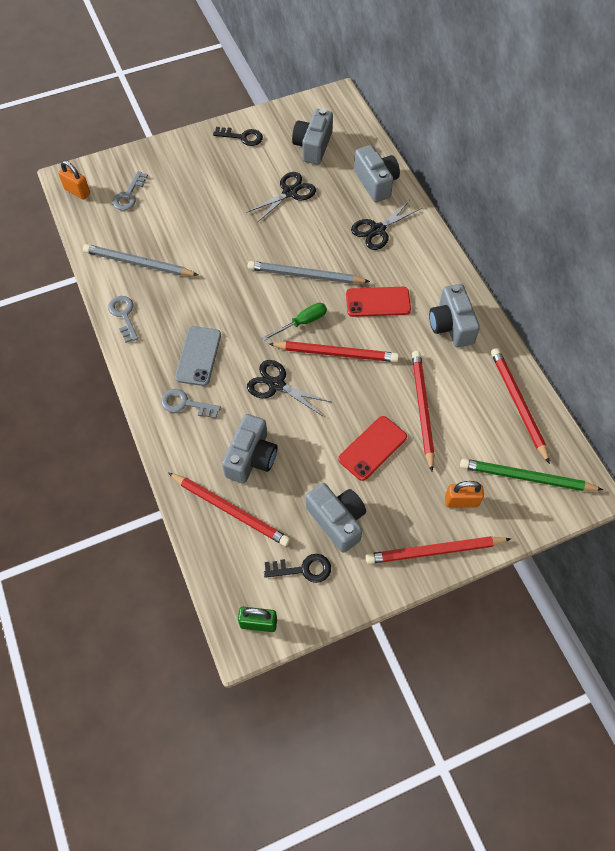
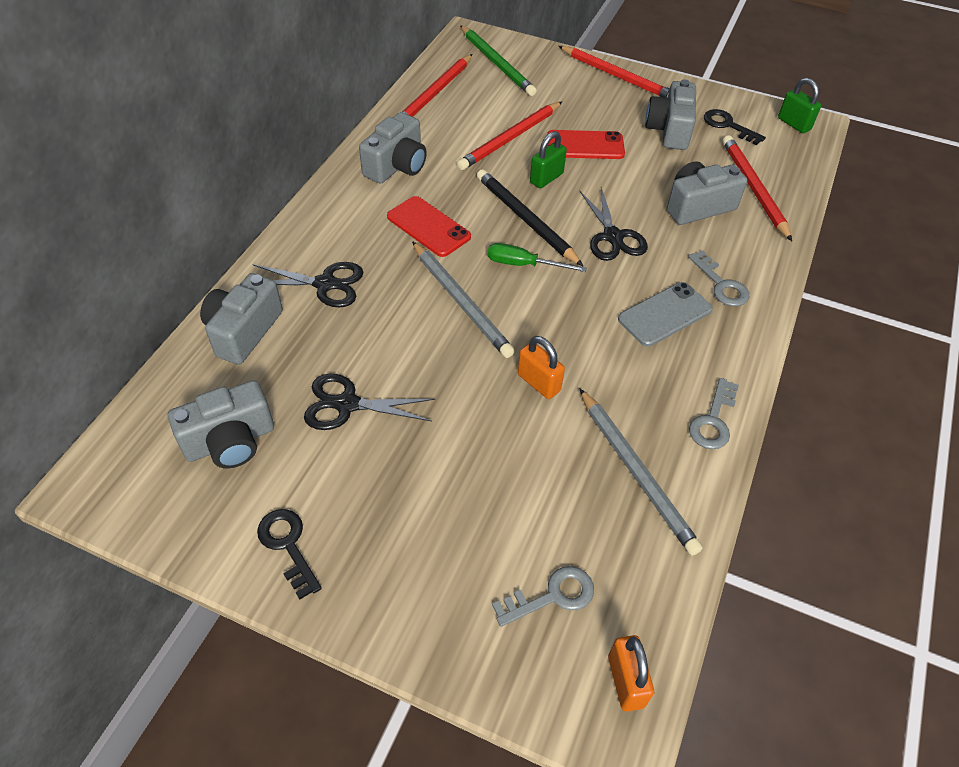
camera: 135 degrees left, 10 degrees down
red pencil [269,341,399,362] -> black pencil [477,169,583,266]
orange padlock [445,481,484,508] -> orange padlock moved to [518,336,565,399]
none -> green padlock [530,131,567,188]

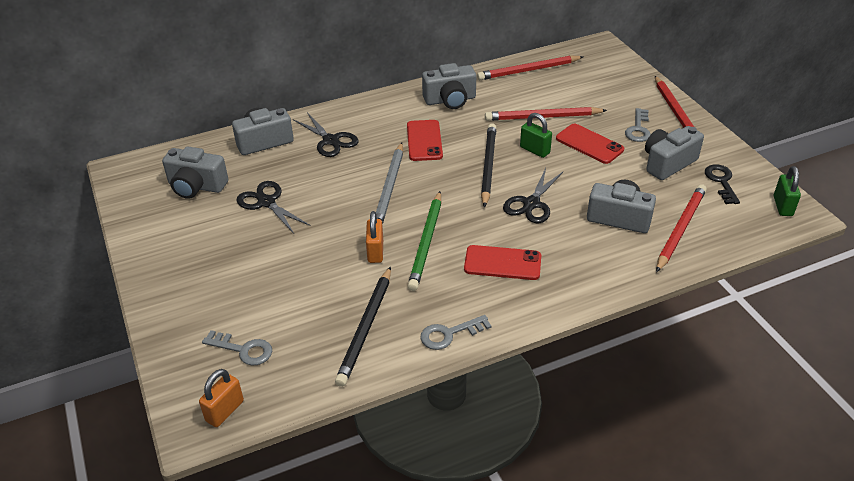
camera: 45 degrees right, 10 degrees down
black key [257,509,322,600] -> none
green pencil [460,25,537,96] -> green pencil moved to [408,191,441,291]
green screwdriver [488,243,587,272] -> none
green padlock [530,131,567,188] -> green padlock turned 45 degrees clockwise [520,113,552,158]
grey pencil [580,389,703,555] -> black pencil [335,266,391,387]
grey phone [618,282,713,347] -> red phone [464,245,541,280]
grey key [688,250,749,306] -> grey key moved to [625,108,651,142]

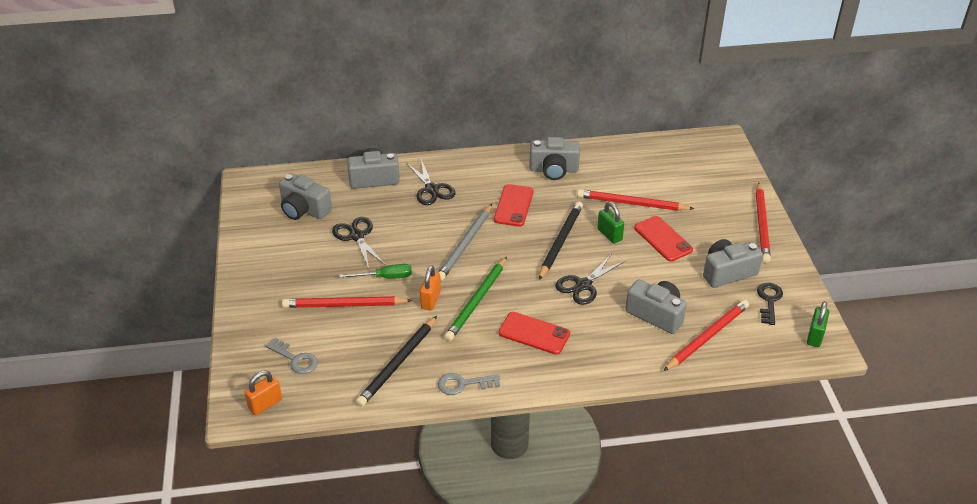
camera: 15 degrees right, 0 degrees up
red pencil [477,55,583,80] -> red pencil moved to [282,296,413,308]
grey key [625,108,651,142] -> none
none -> green screwdriver [339,264,412,279]

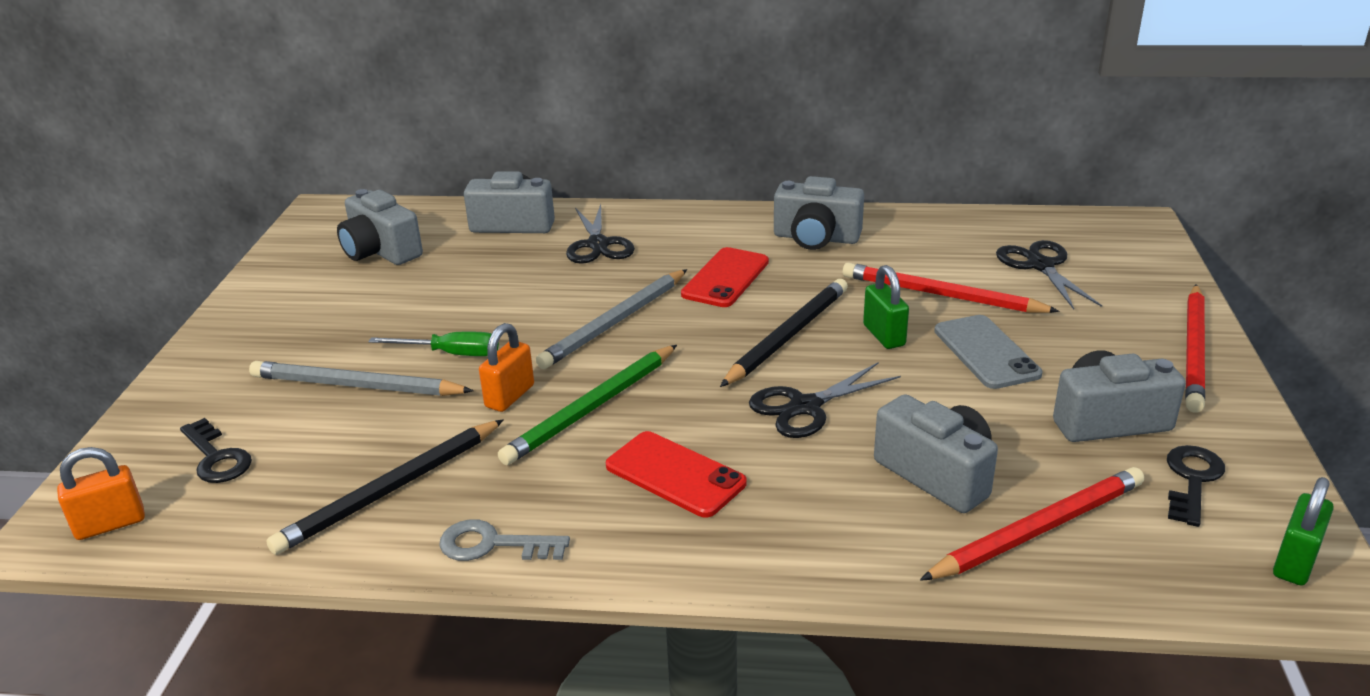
camera: 15 degrees right, 10 degrees down
grey key [266,338,318,374] -> black key [180,418,252,483]
red pencil [282,296,413,308] -> grey pencil [249,361,474,396]
black scissors [332,217,385,269] -> black scissors moved to [996,240,1102,309]
red phone [634,216,693,261] -> grey phone [934,315,1042,389]

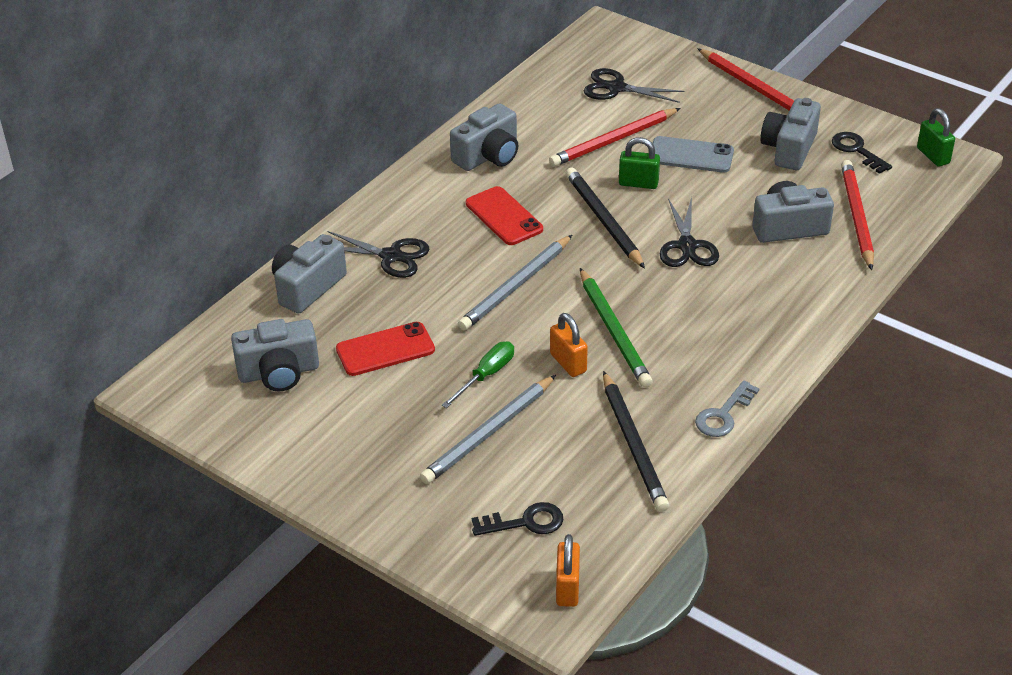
camera: 60 degrees left, 10 degrees up
grey pencil [535,269,687,369] -> grey pencil turned 60 degrees clockwise [458,235,572,331]
red phone [606,431,747,517] -> red phone moved to [336,322,435,376]

